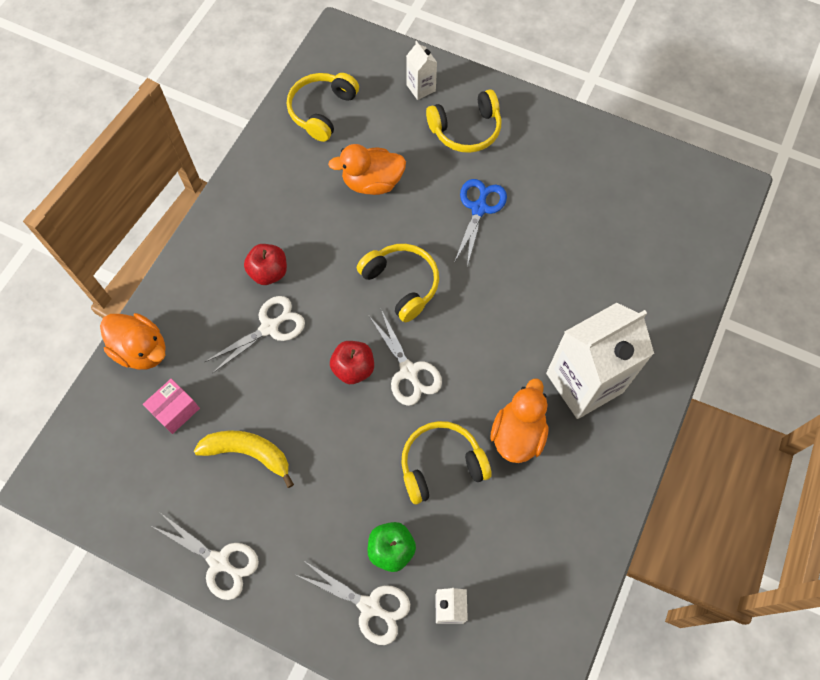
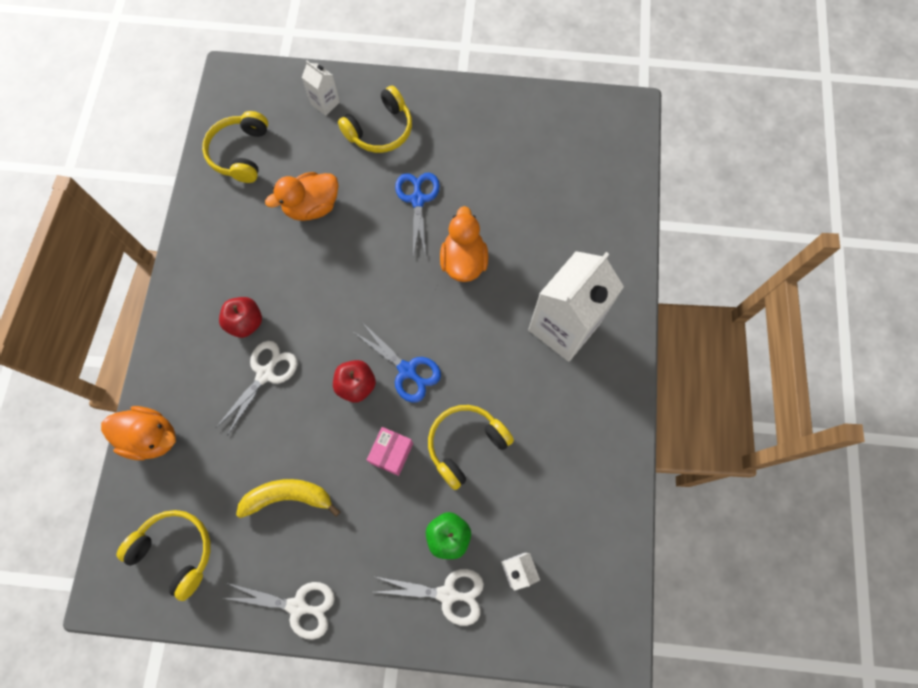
camera: 20 degrees left, 5 degrees up
pink box [143,379,200,434] -> pink box moved to [367,427,413,476]
yellow headphones [357,244,439,322] -> yellow headphones moved to [117,510,211,601]
white scissors [369,309,442,406] -> blue scissors [352,321,441,403]
orange duck [490,379,549,463] -> orange duck moved to [440,206,488,282]

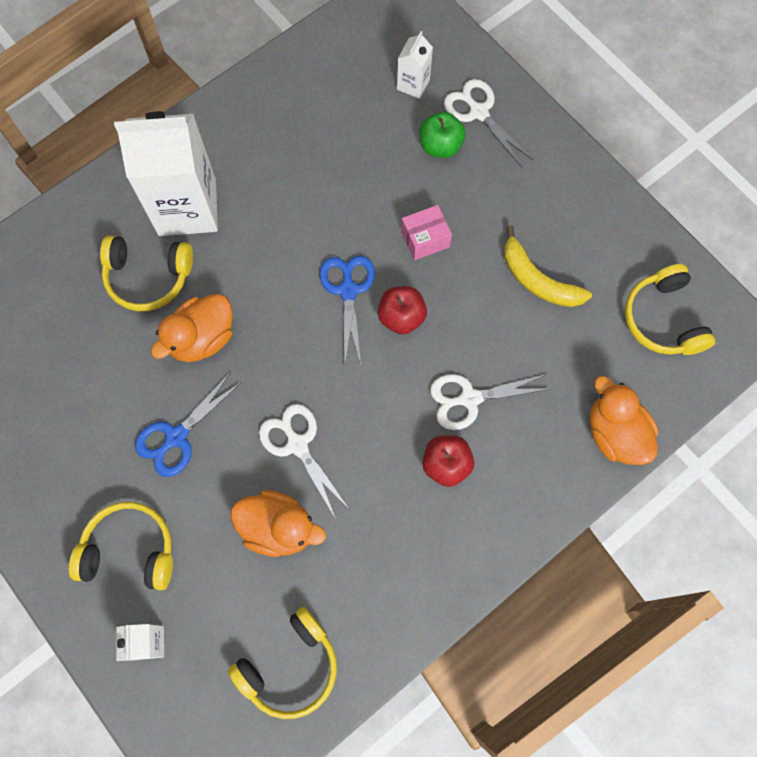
camera: 135 degrees left, 0 degrees up
white scissors [224,582,335,640] -> white scissors moved to [259,404,350,519]
yellow headphones [428,405,514,490] -> yellow headphones moved to [100,236,193,311]

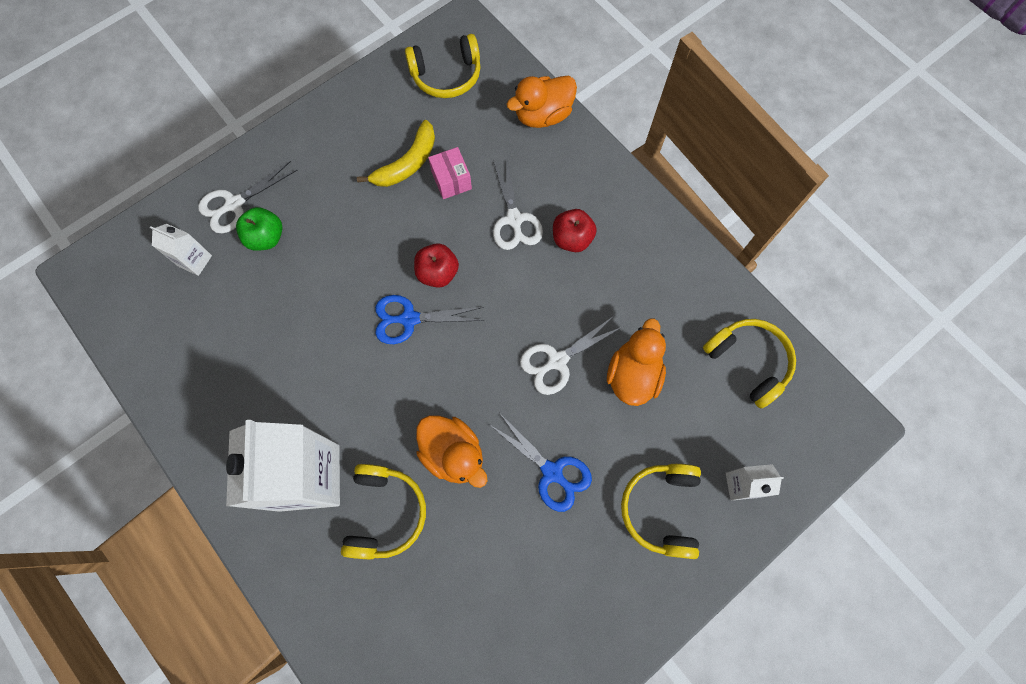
camera: 90 degrees left, 0 degrees up
pink box [401,205,452,260] -> pink box moved to [428,147,472,199]

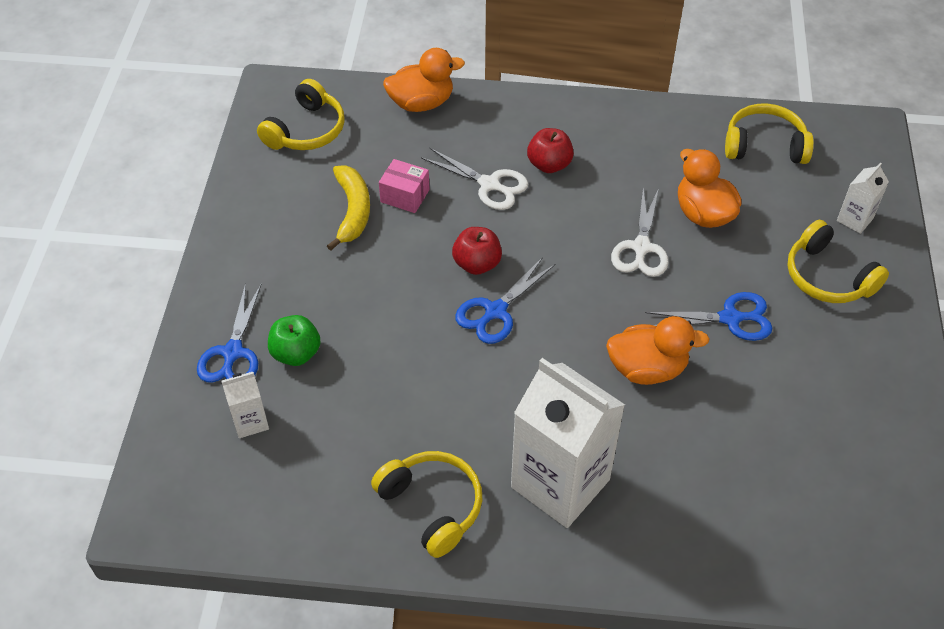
camera: 45 degrees left, 20 degrees down
white scissors [198,161,297,234] -> blue scissors [197,283,261,383]
yellow headphones [341,464,426,559] -> yellow headphones moved to [371,451,482,558]
orange duck [506,76,577,128] -> orange duck turned 120 degrees counterclockwise [383,48,465,112]

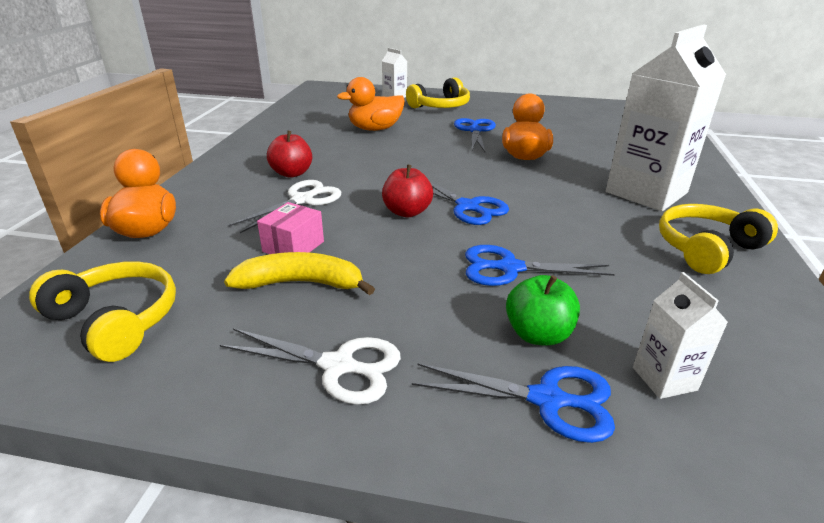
camera: 85 degrees left, 20 degrees down
white scissors [611,188,669,277] -> white scissors moved to [220,328,401,405]
yellow headphones [725,103,814,164] -> none
none -> blue scissors [465,245,615,286]

